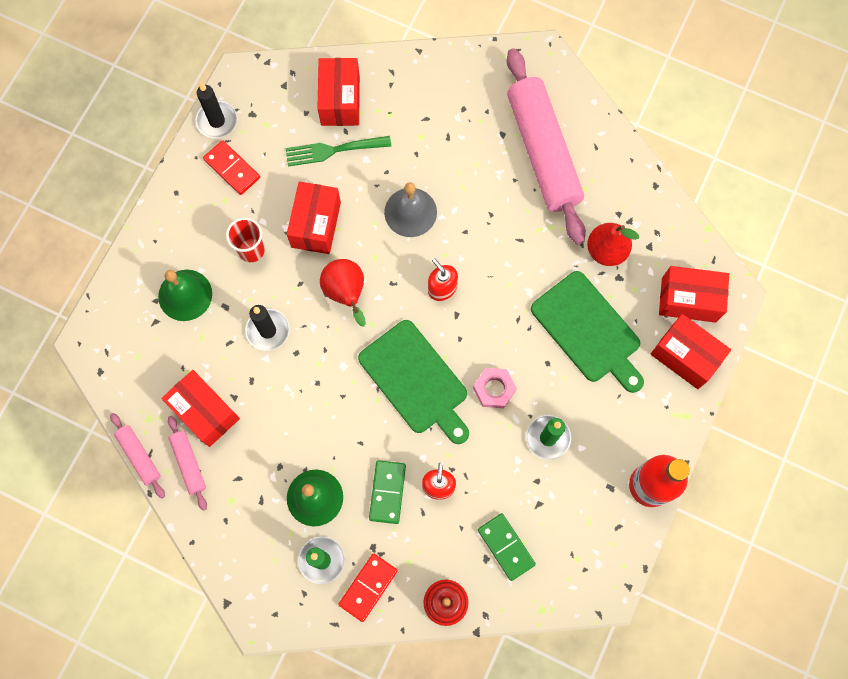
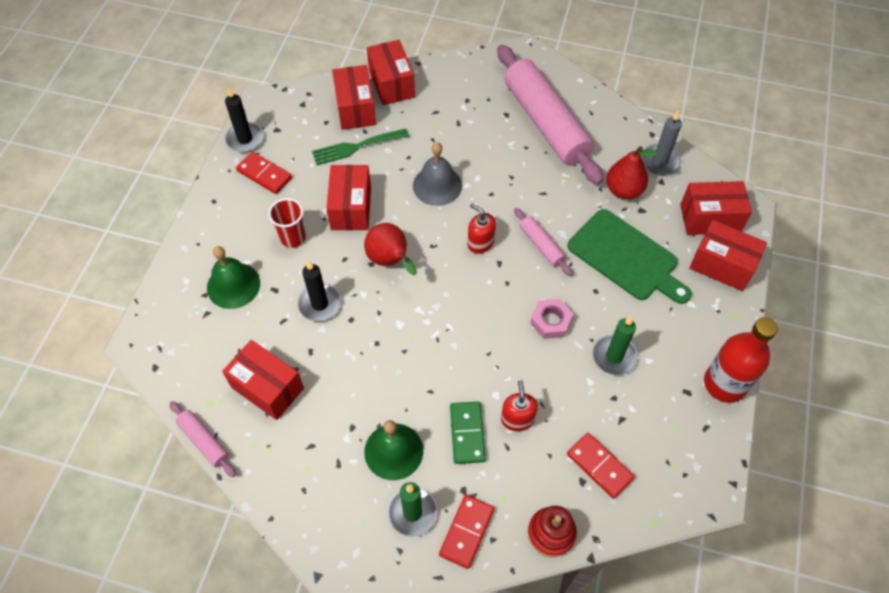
camera: 10 degrees left, 15 degrees down
pink rolling pin [168,416,207,511] -> pink rolling pin moved to [514,208,572,276]
green cutting board [358,320,469,444] -> none
green domino [478,513,536,581] -> red domino [567,433,635,499]
none -> red box [367,40,415,105]
none -> grey candle [641,110,682,175]

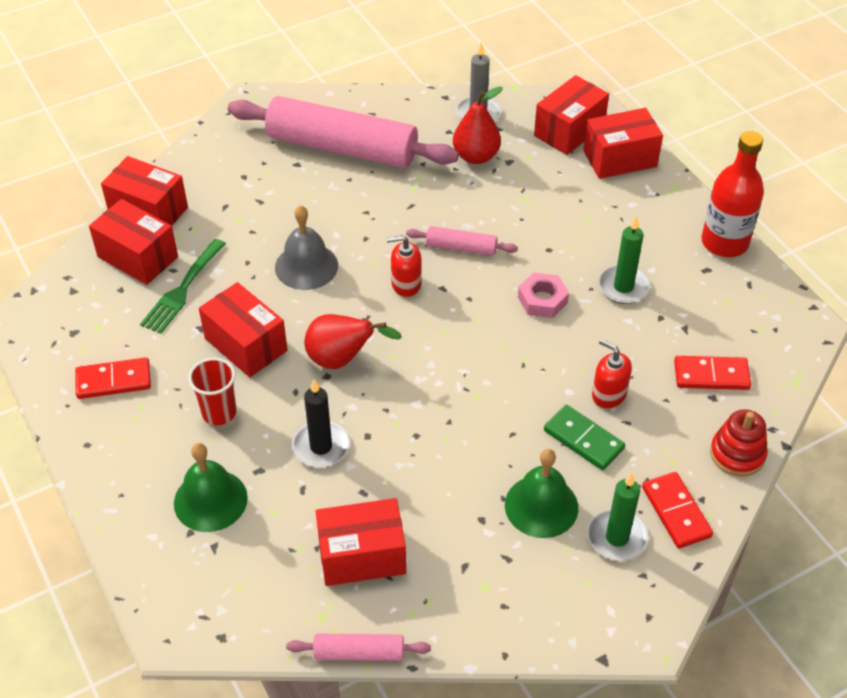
camera: 45 degrees left, 10 degrees down
black candle [225,87,264,153] -> none
green cutting board [567,209,691,304] -> none

